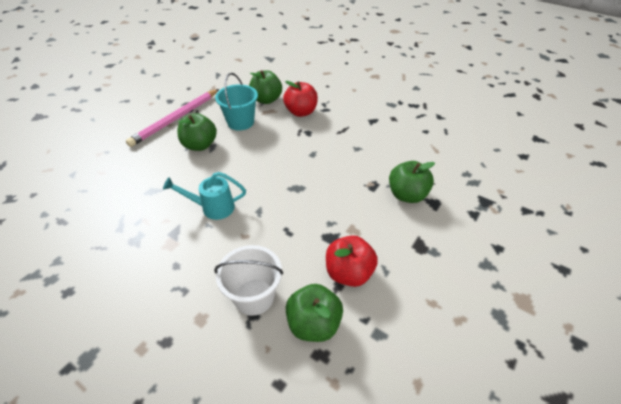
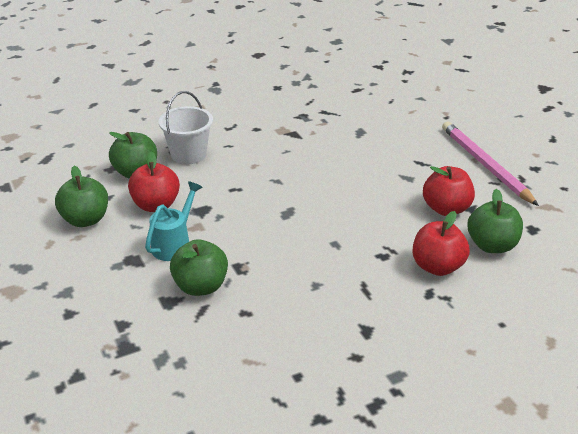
camera: 120 degrees right, 10 degrees down
turquoise watering can [163,172,246,220] -> turquoise watering can moved to [145,181,203,261]
green apple [177,113,217,151] -> green apple moved to [55,166,108,227]
turquoise bucket [215,73,258,131] -> red apple [423,166,475,216]

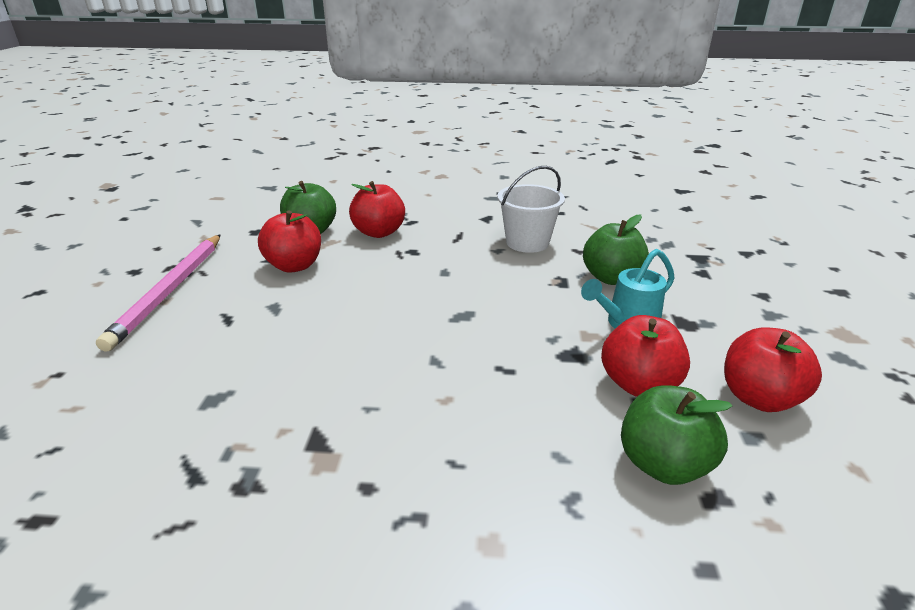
camera: 150 degrees left, 5 degrees down
green apple [55,166,108,227] -> red apple [724,327,822,412]
white bucket [158,91,213,164] -> white bucket moved to [497,166,565,253]

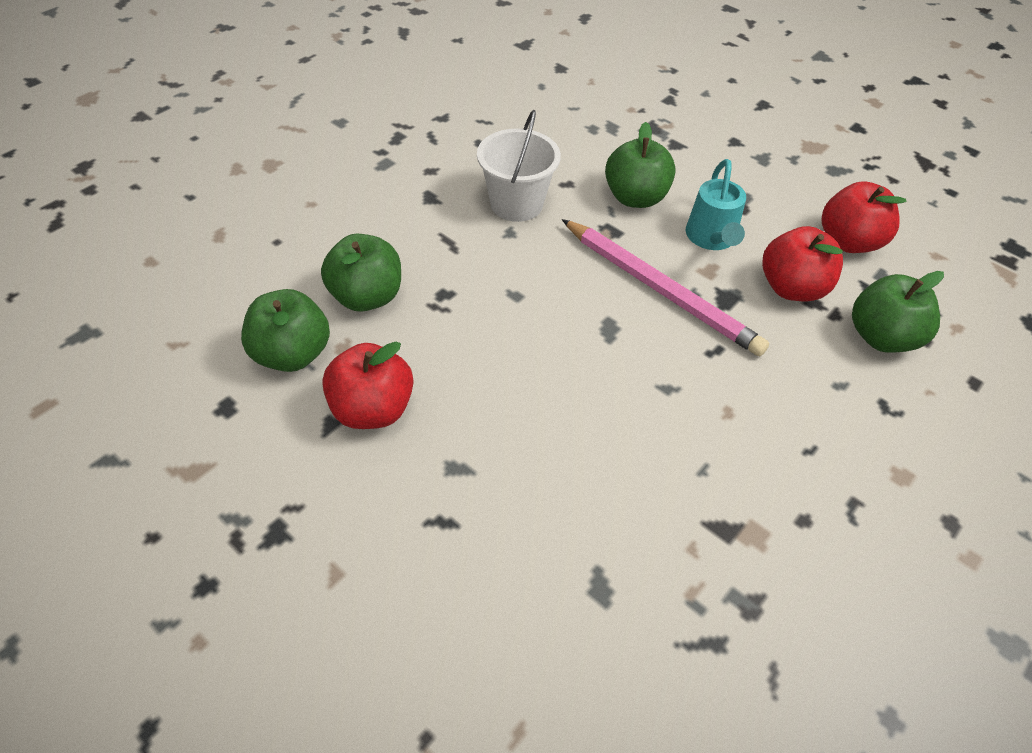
camera: 55 degrees left, 20 degrees up
pink pencil [96,234,221,352] -> pink pencil moved to [562,219,769,356]
red apple [349,181,405,238] -> green apple [321,234,401,312]

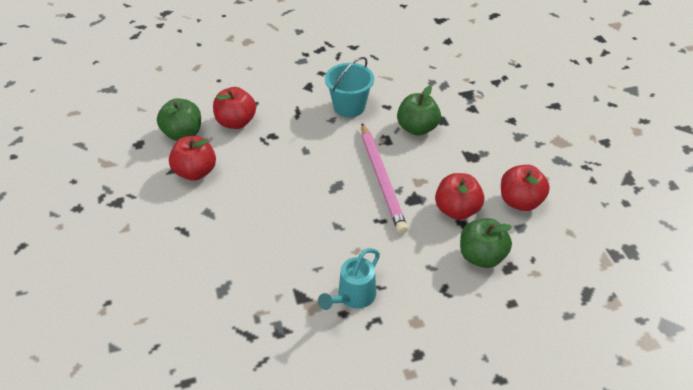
camera: 35 degrees right, 5 degrees down
green apple [321,234,401,312] -> red apple [213,87,256,129]
white bucket [477,110,561,222] -> turquoise bucket [325,57,374,117]
turquoise watering can [686,159,746,250] -> turquoise watering can moved to [318,248,380,310]

